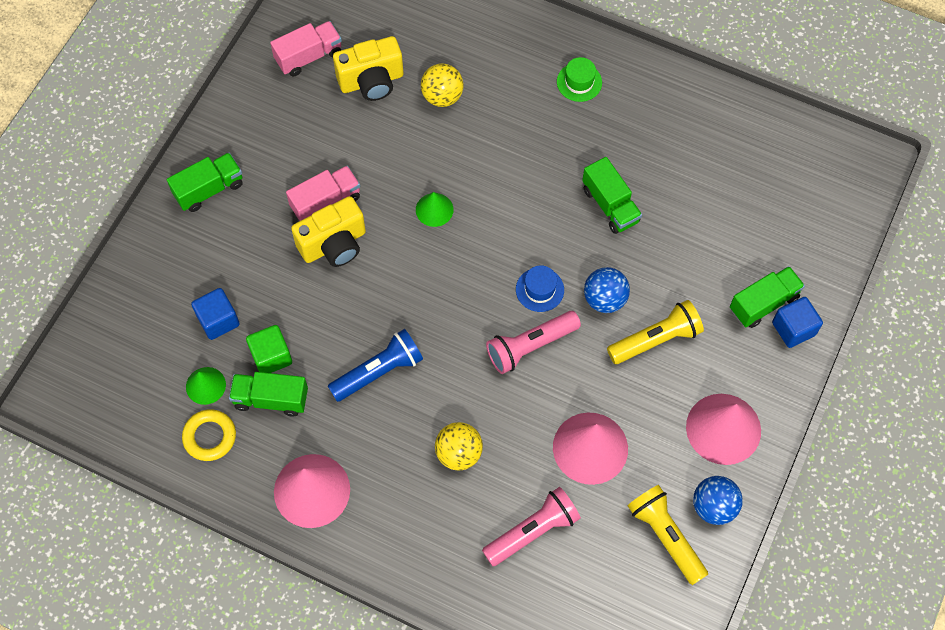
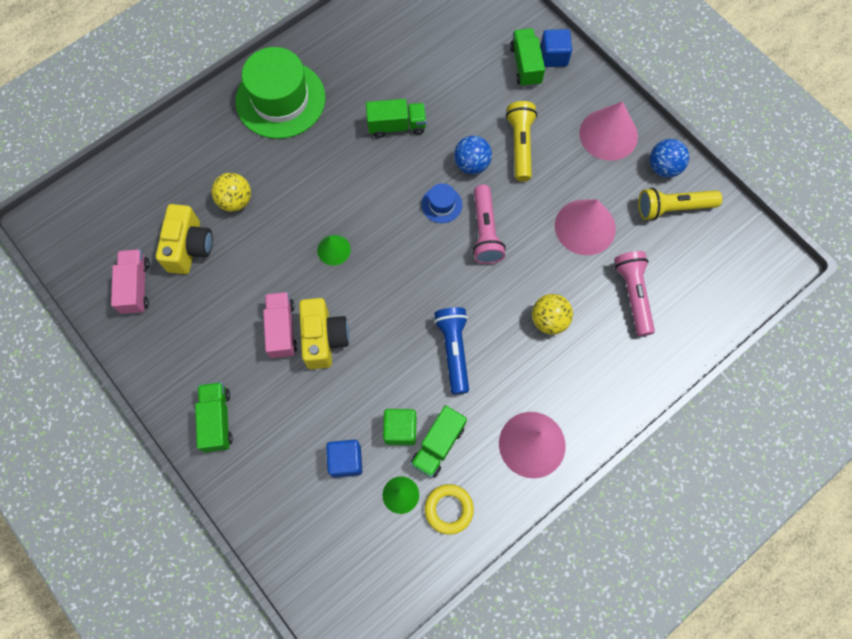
camera: 65 degrees left, 5 degrees up
green hat [557,57,602,102] -> green hat [236,47,325,139], size x2.30

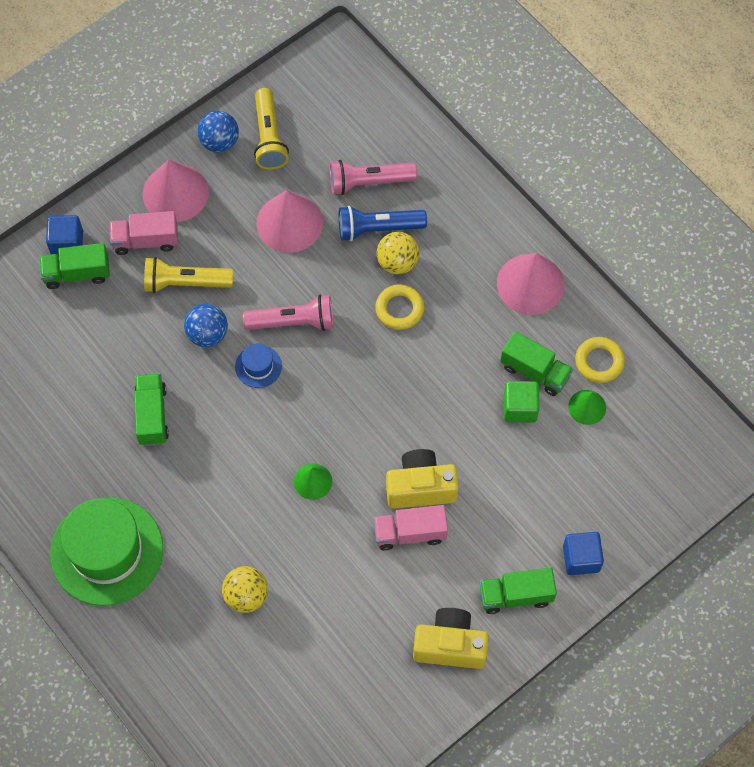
camera: 90 degrees left, 5 degrees down
pink truck [111,249,150,314] -> pink truck moved to [109,211,178,255]
yellow camera [156,204,213,274] -> yellow camera moved to [413,608,489,669]
blue cube [326,440,362,478] -> blue cube moved to [563,532,604,575]
blue flashlight [434,307,469,394] -> blue flashlight moved to [338,206,427,241]
none -> yellow ring [375,284,424,330]

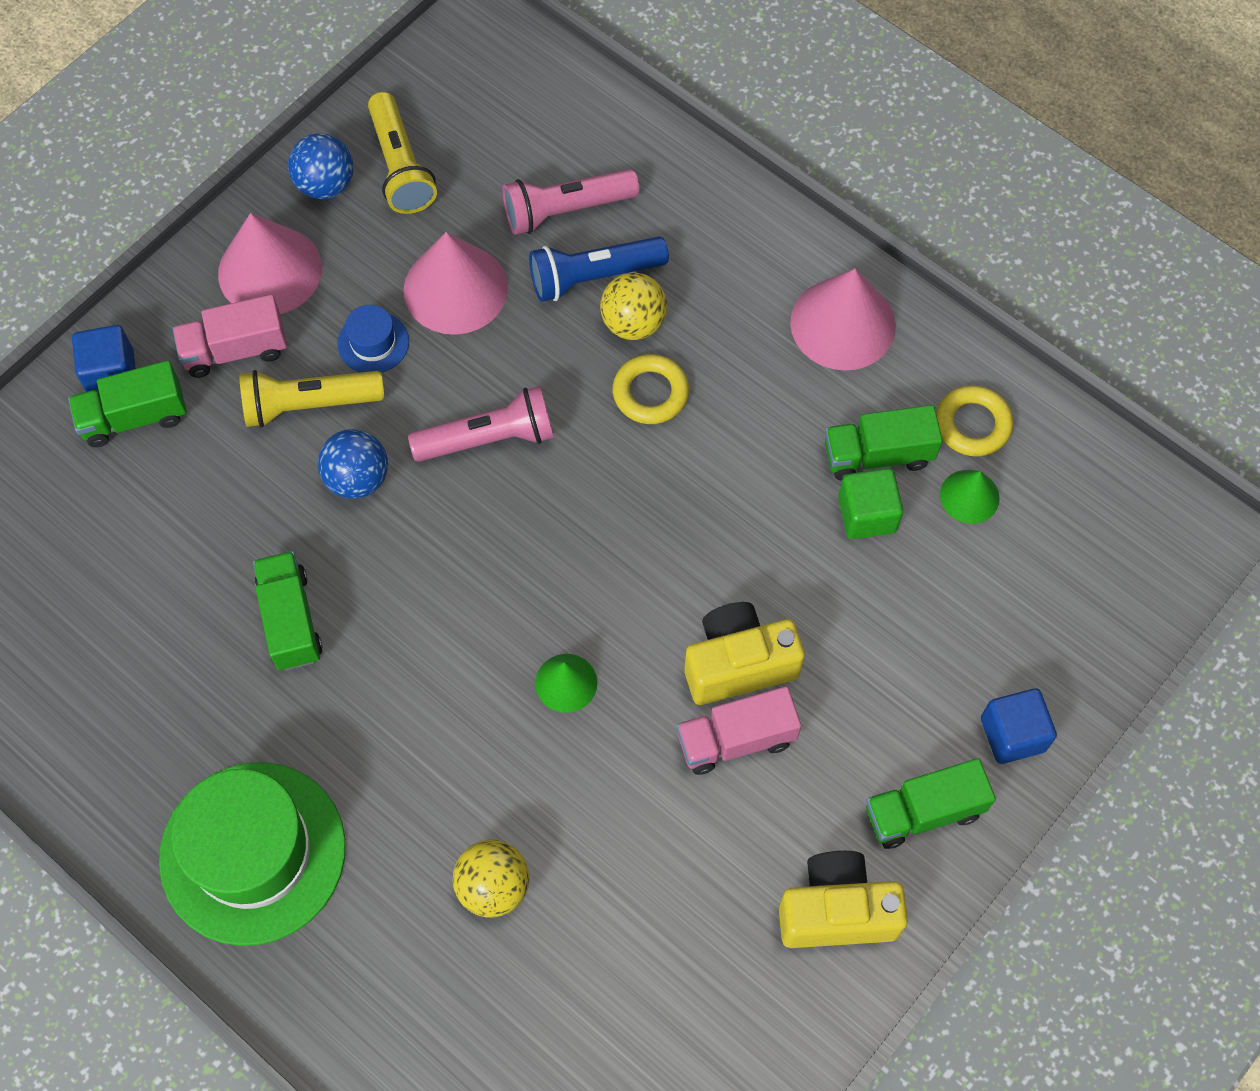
camera: 10 degrees left, 0 degrees up
blue hat [235,343,282,388] -> blue hat moved to [337,305,409,373]
green truck [500,331,573,396] -> green truck turned 150 degrees clockwise [825,405,942,480]

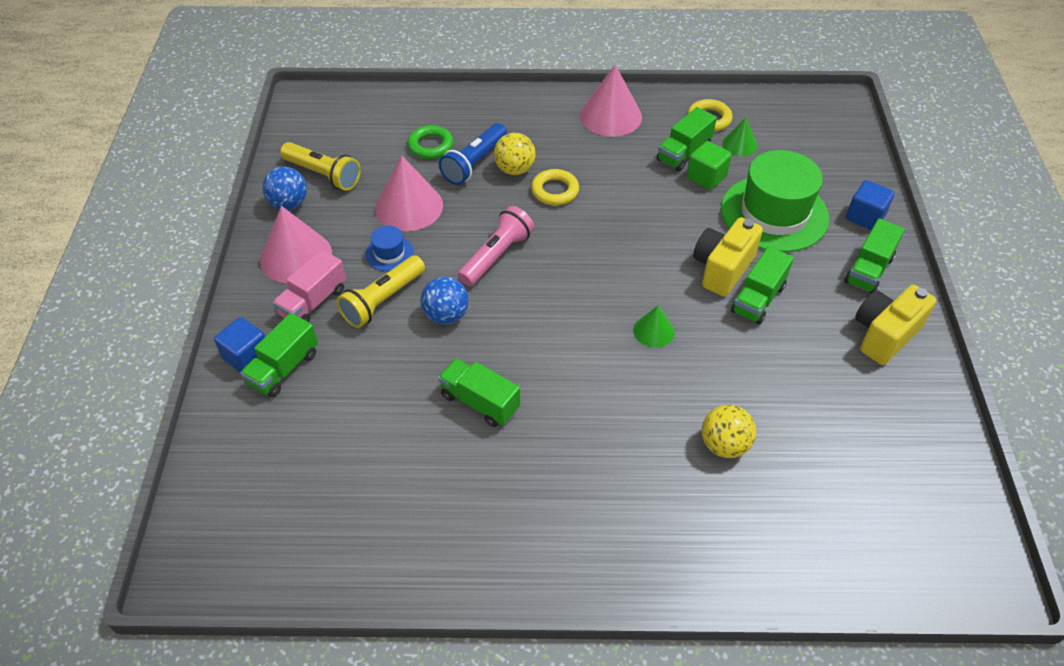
camera: 40 degrees left, 15 degrees down
green hat [159,762,346,946] -> green hat moved to [721,150,829,252]
pink flashlight [502,169,640,235] -> green ring [407,125,453,159]
pink truck [677,686,801,775] -> green truck [731,246,794,325]

